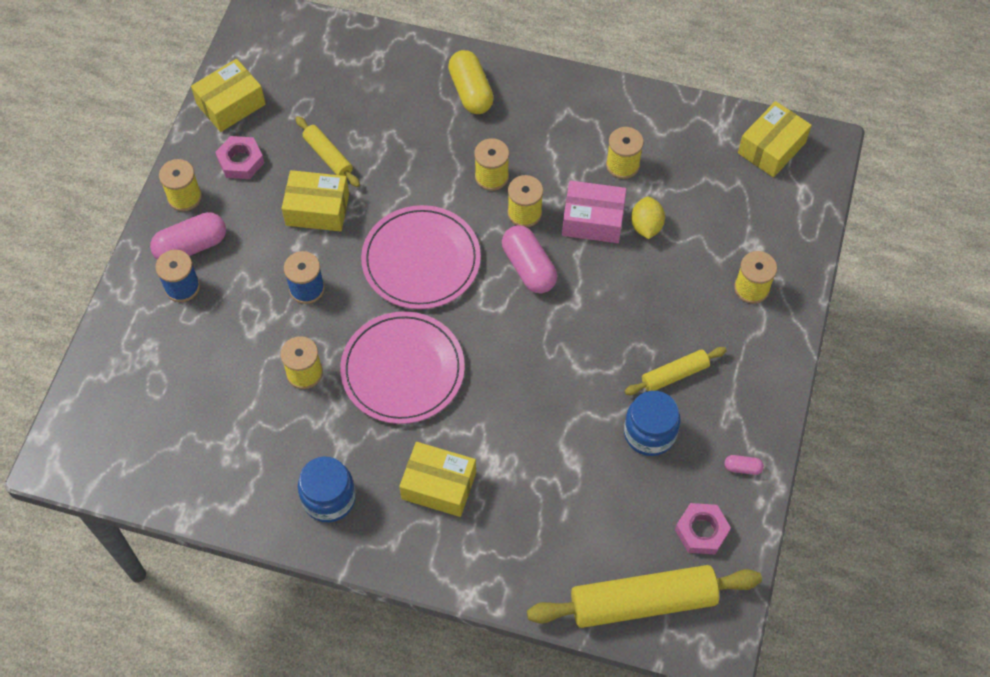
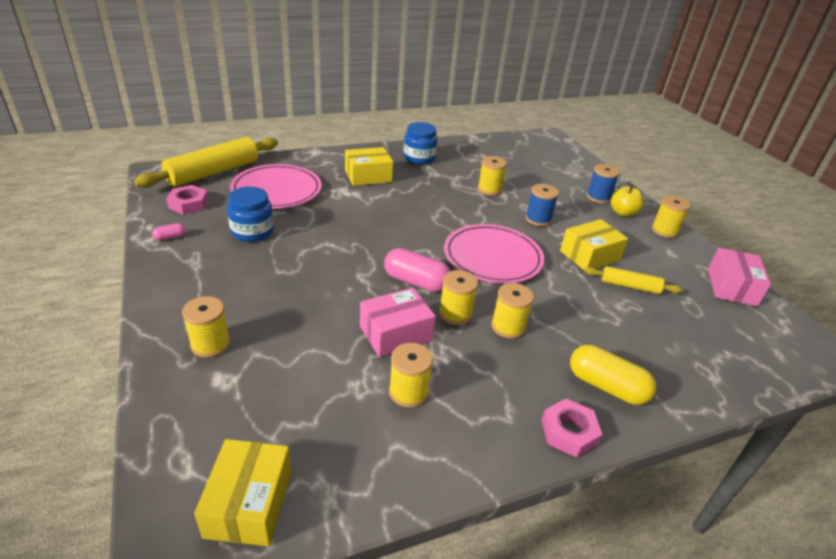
camera: 140 degrees right, 25 degrees down
pink capsule [150,212,226,260] -> yellow apple [611,185,644,217]
yellow box [191,59,266,132] -> pink box [708,248,771,306]
pink nut [215,136,264,179] -> pink nut moved to [541,399,603,458]
pink plate [340,311,465,424] -> pink plate moved to [230,164,322,209]
yellow rolling pin [624,347,727,395] -> none
yellow lemon [631,197,665,239] -> none

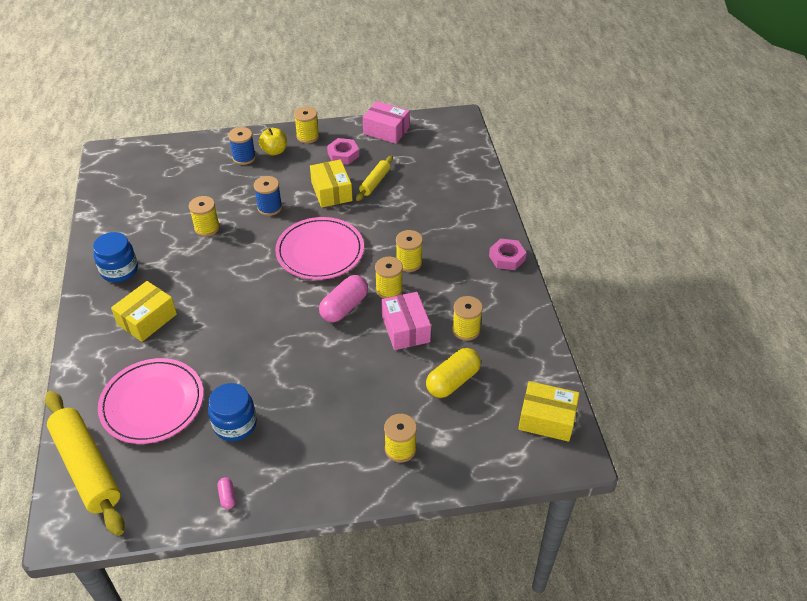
camera: 75 degrees left, 10 degrees up
pink nut [166,185,208,215] -> pink nut moved to [327,138,359,165]
yellow box [345,147,393,186] -> yellow box turned 45 degrees clockwise [111,281,177,342]
yellow capsule [570,345,656,405] -> yellow capsule moved to [426,348,481,398]

